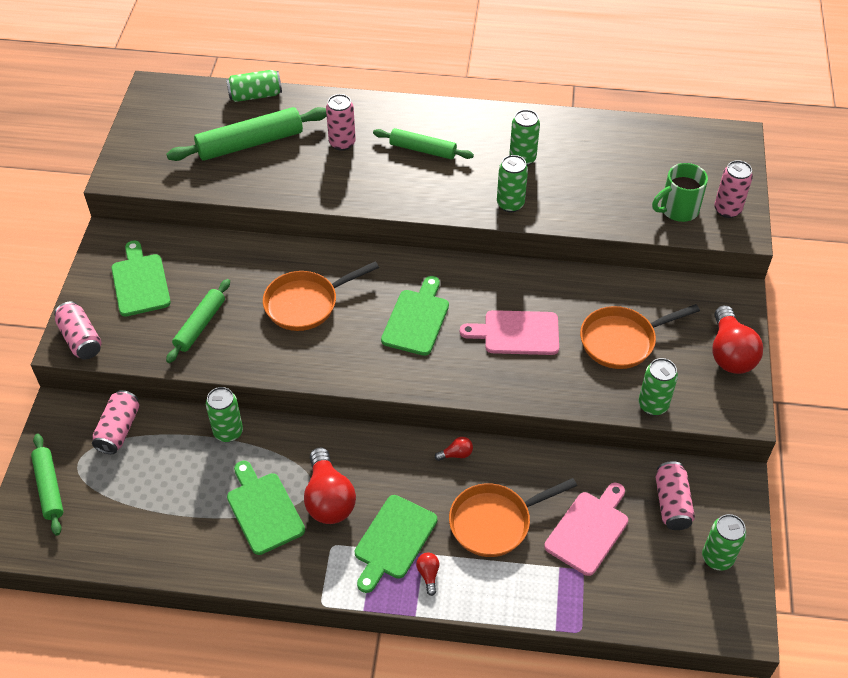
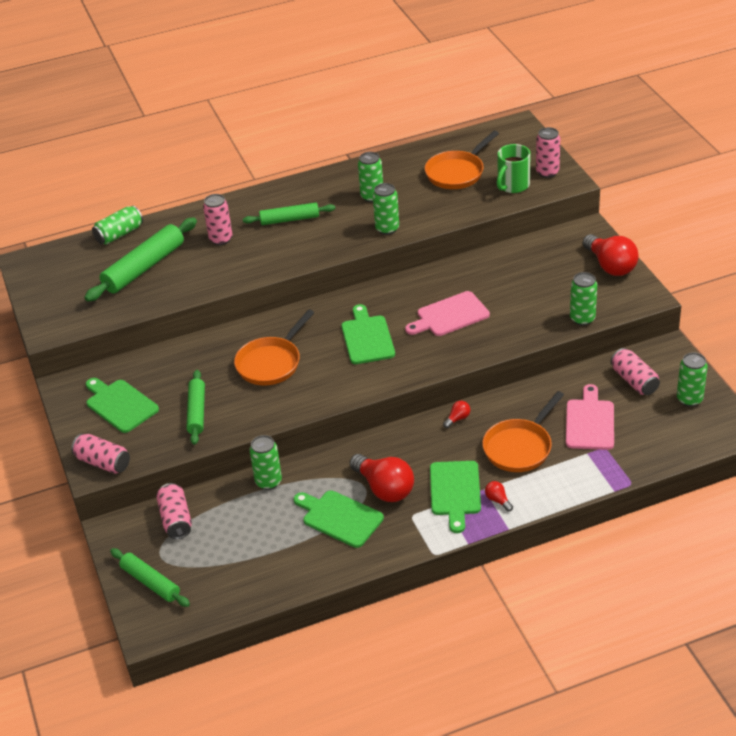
camera: 25 degrees left, 10 degrees down
orange pan [580,304,700,369] -> orange pan moved to [425,131,499,189]

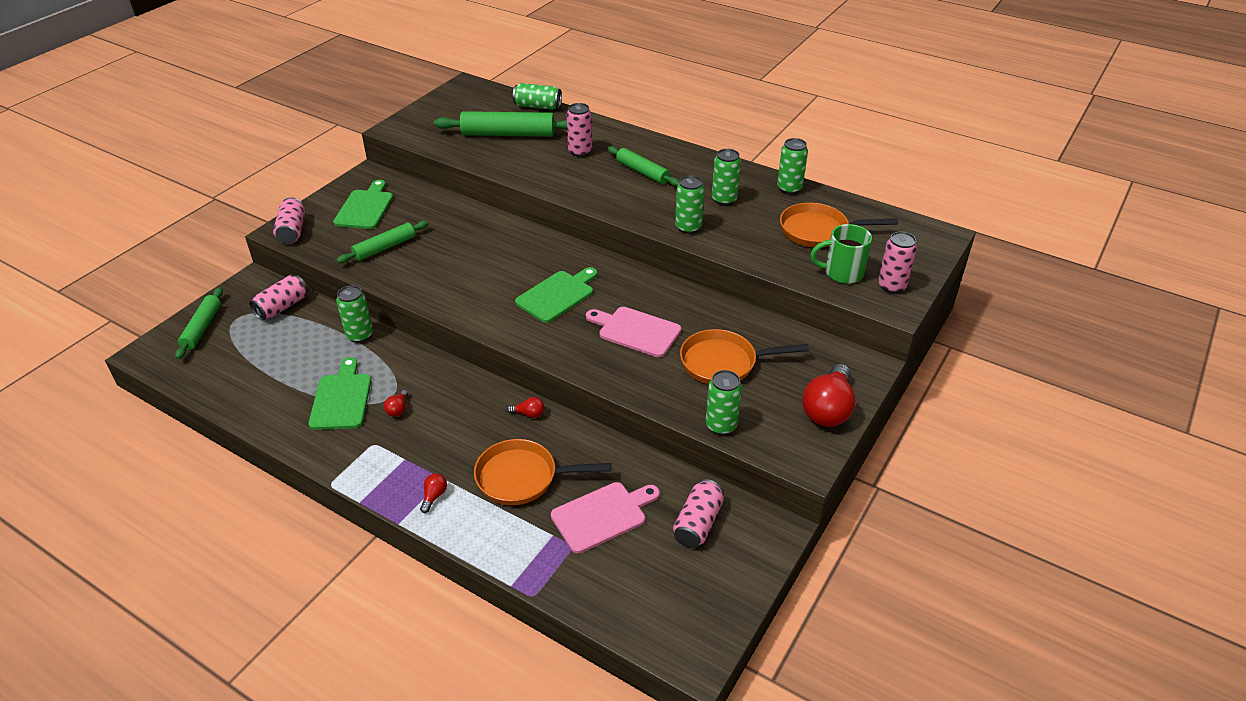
camera: 50 degrees right, 0 degrees up
orange pan [234,309,314,386] -> orange pan moved to [680,329,809,384]
red light bulb [350,454,414,502] -> red light bulb [384,390,408,417], size x0.44
green cutting board [430,461,481,533] -> none
green can [677,353,708,407] -> green can moved to [777,138,808,194]

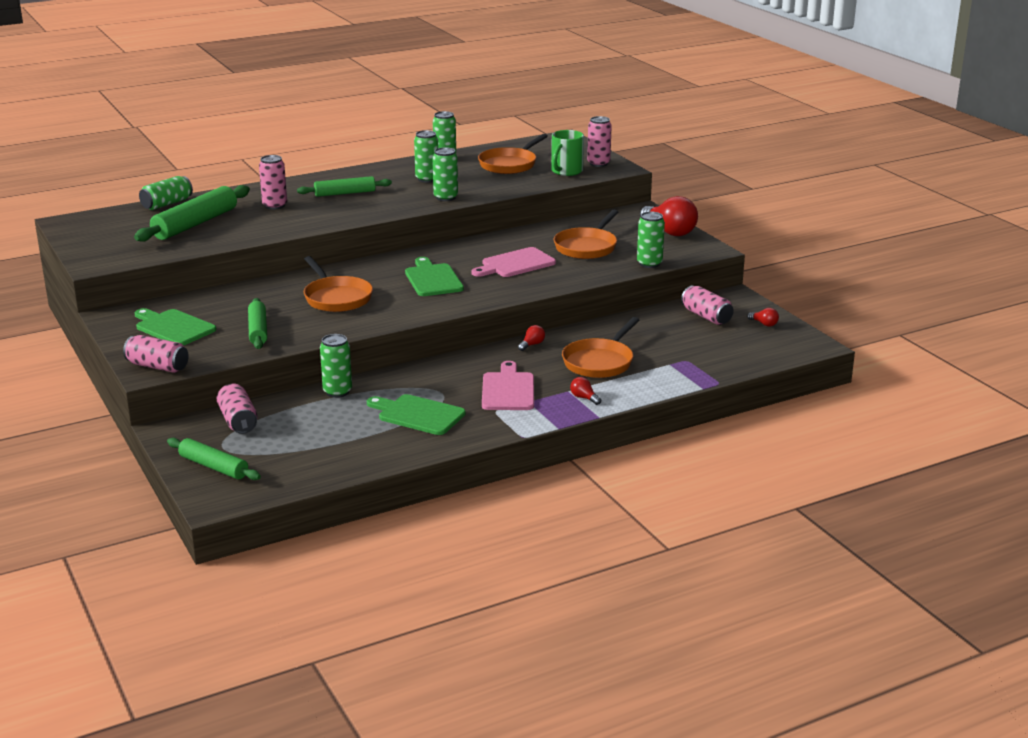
camera: 60 degrees left, 15 degrees down
red light bulb [384,390,408,417] -> red light bulb moved to [747,308,779,326]
pink cutting board [551,482,660,554] -> pink cutting board moved to [482,361,534,410]
none -> orange pan [304,256,373,312]

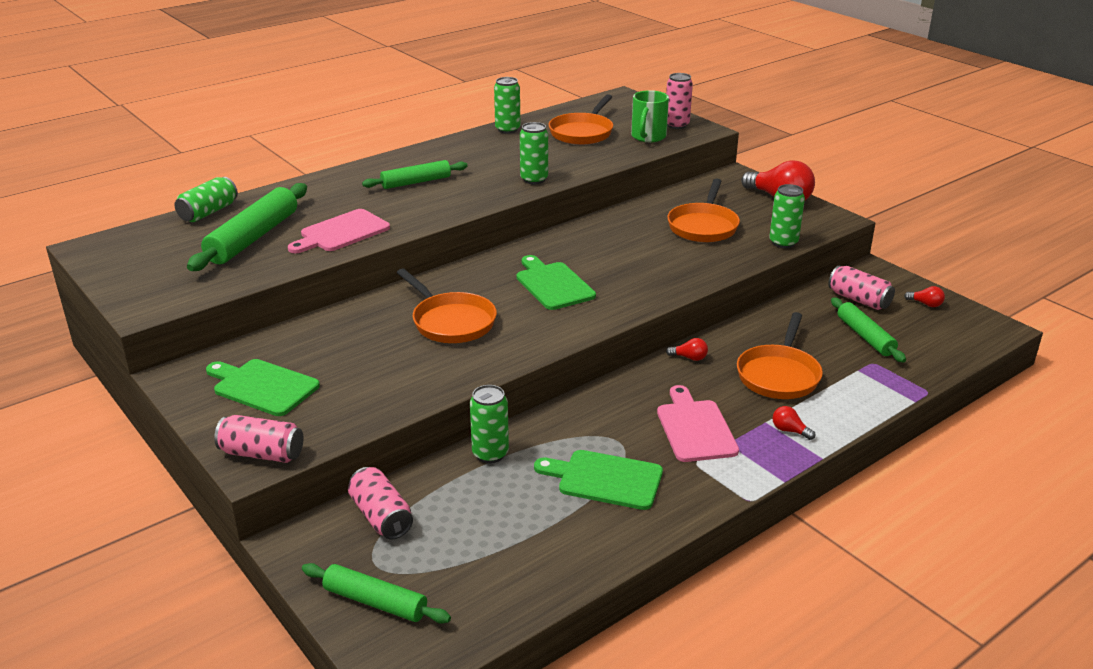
camera: 10 degrees left, 5 degrees up
green rolling pin [248,298,267,349] -> green rolling pin moved to [831,297,906,363]
pink can [259,155,287,210] -> none
green can [414,130,438,183] -> none
pink cutting board [472,247,556,277] -> pink cutting board moved to [288,209,390,253]
red light bulb [518,325,545,351] -> red light bulb turned 75 degrees clockwise [666,338,708,361]

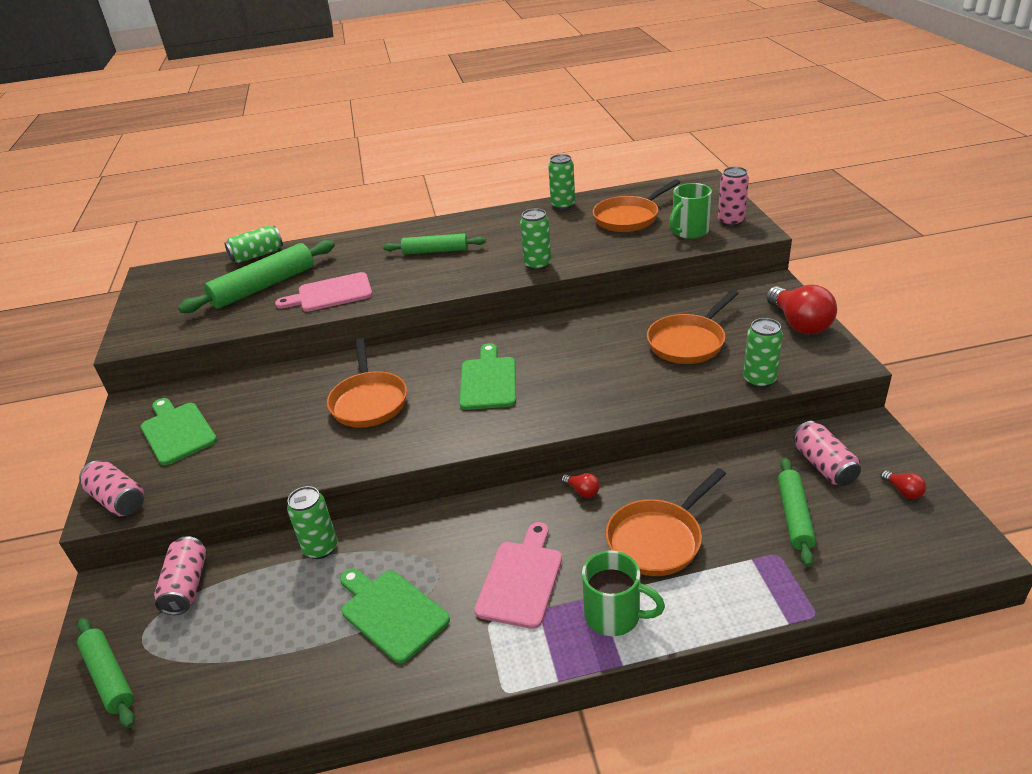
camera: 30 degrees right, 5 degrees up
red light bulb [772,406,815,440] -> green mug [582,550,665,636]

